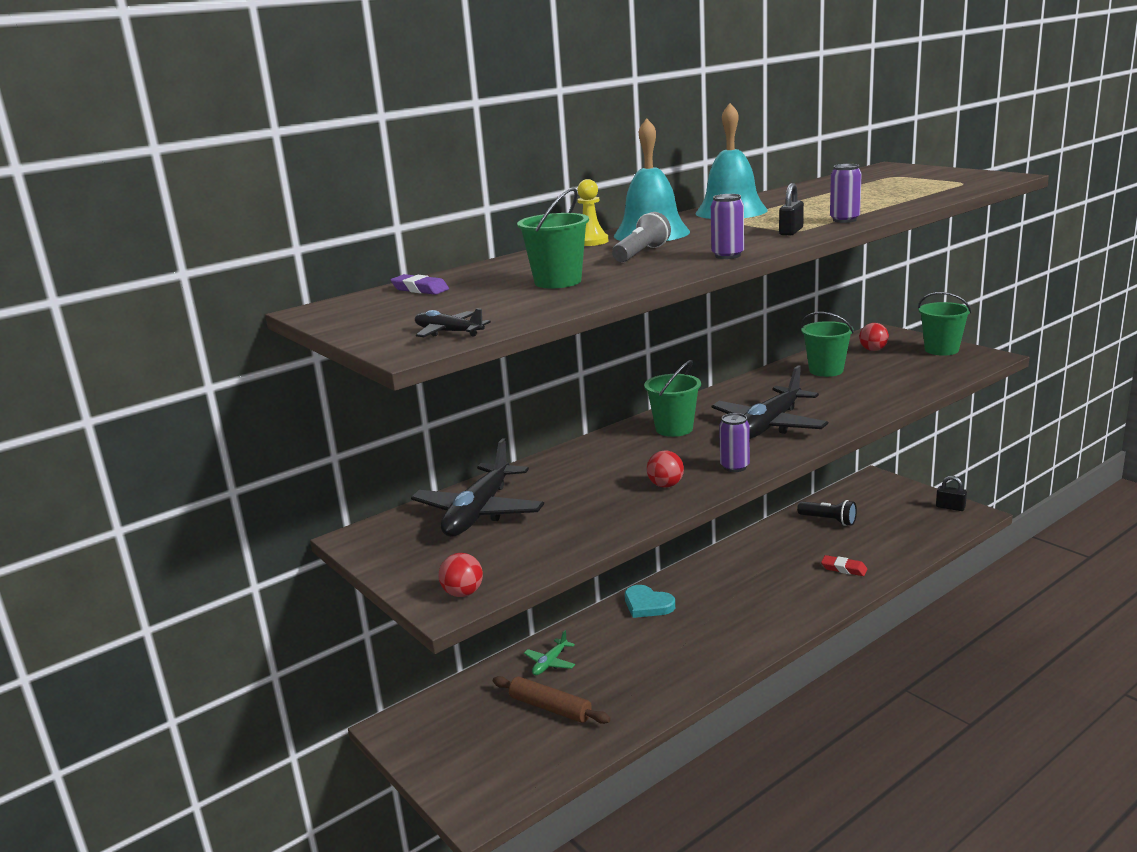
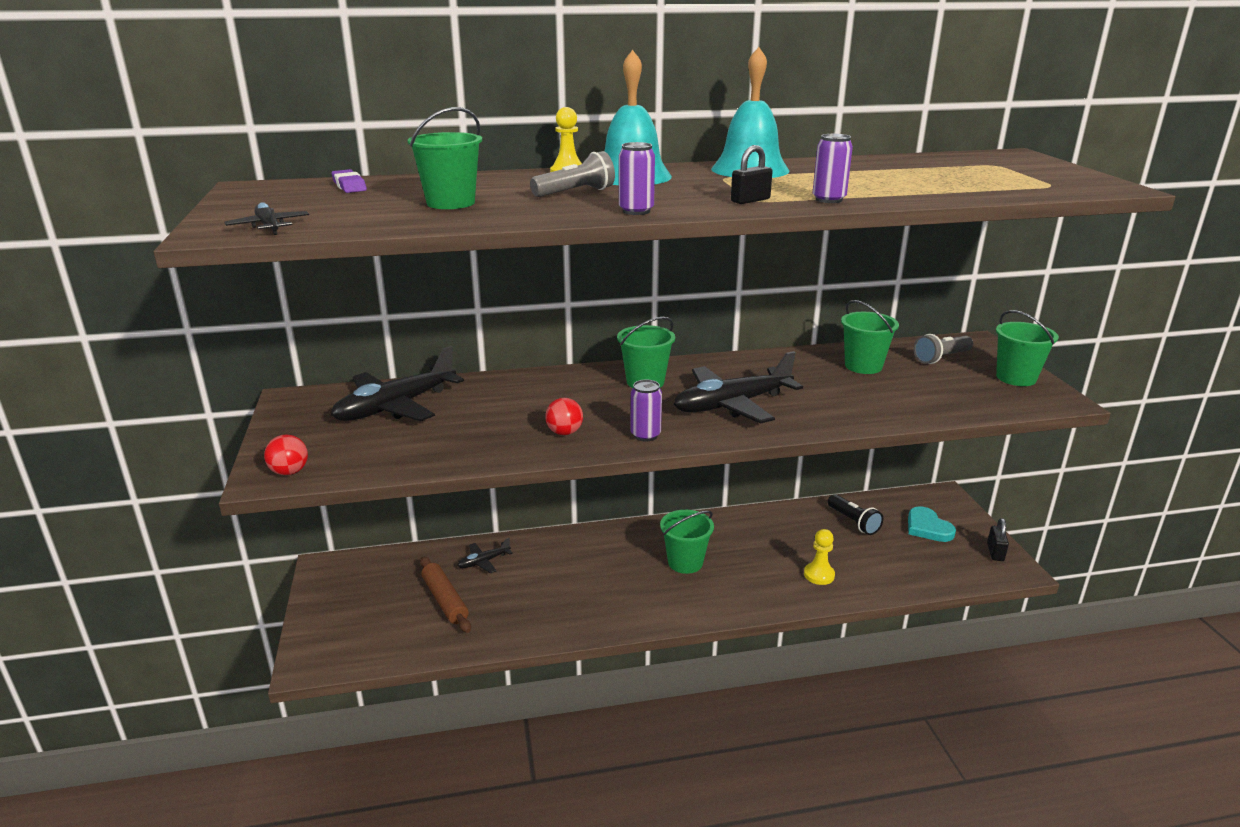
camera: 25 degrees right, 5 degrees up
green plane [524,630,575,675] -> black plane [457,538,513,573]
turquoise heart [625,585,675,618] -> turquoise heart moved to [908,506,956,542]
red eraser [821,555,867,576] -> yellow pawn [804,529,835,585]
red ball [859,323,889,351] -> grey flashlight [914,334,973,364]
black padlock [936,476,967,511] -> black padlock turned 45 degrees clockwise [987,518,1009,561]
none -> green bucket [660,510,714,574]

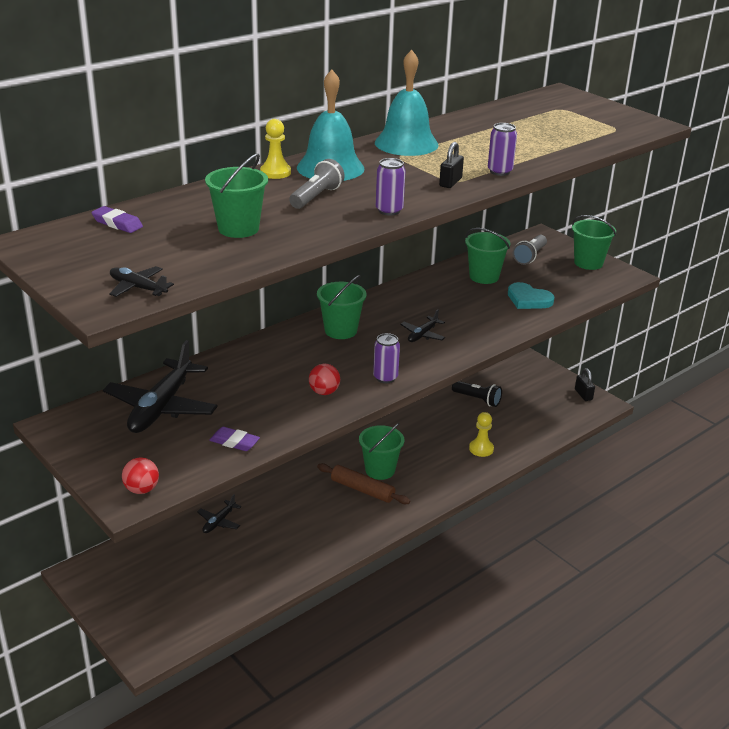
camera: 30 degrees left, 5 degrees up
brown rolling pin [420,556,471,633] -> brown rolling pin moved to [317,463,410,504]
black plane [674,351,803,424] -> black plane [400,309,445,342], size x0.47
turquoise heart [908,506,956,542] -> turquoise heart moved to [508,282,554,309]
none -> purple eraser [209,427,260,451]

